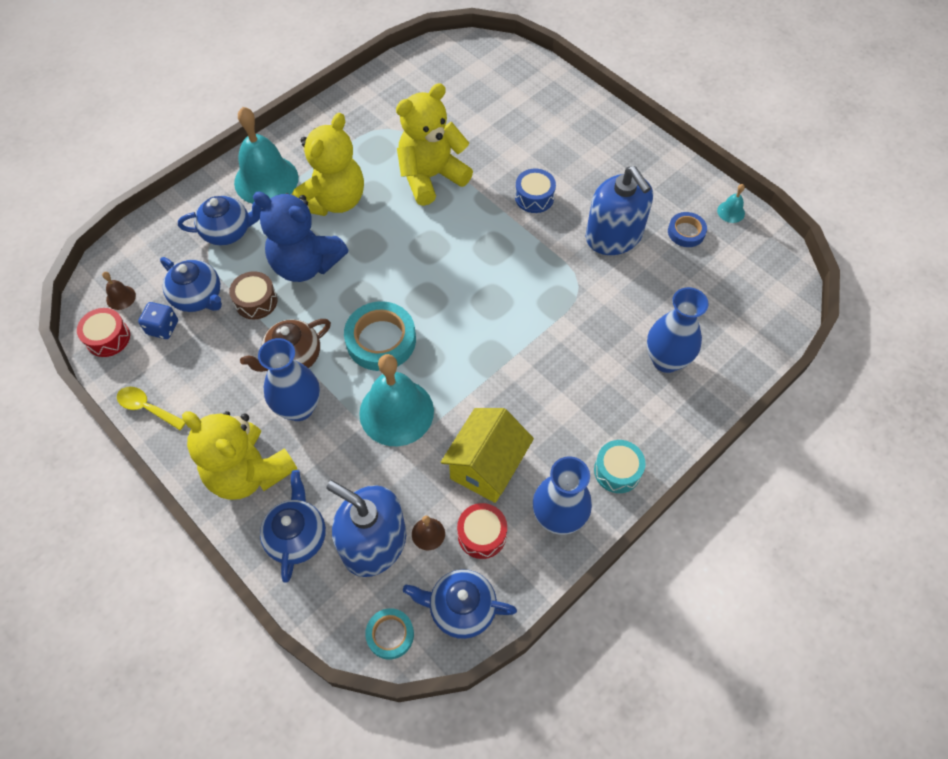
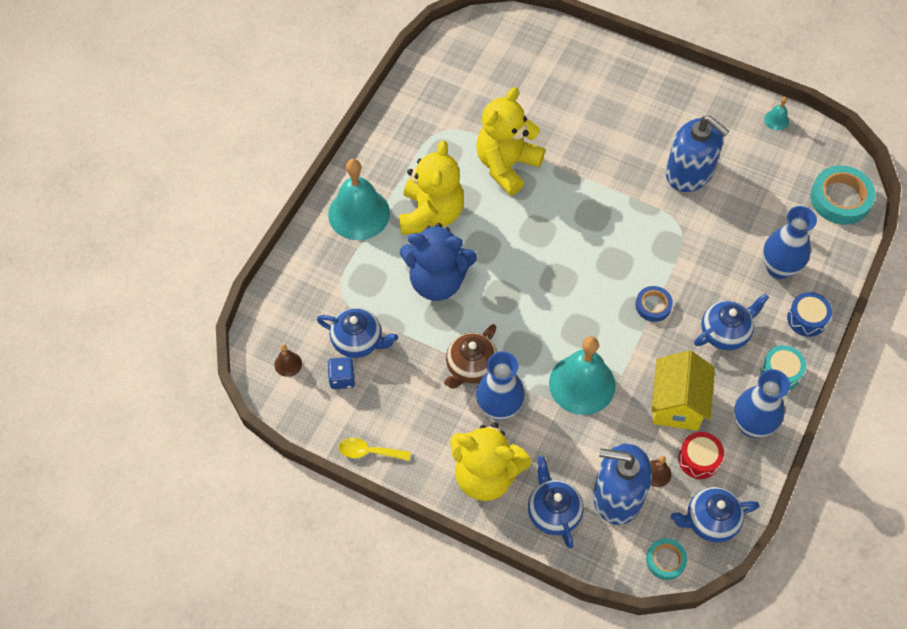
camera: 20 degrees left, 0 degrees up
red drum [77,308,130,357] -> none
blue teapot [178,196,262,246] -> blue teapot moved to [694,294,769,350]
brown drum [229,271,277,320] -> none
turquoise tape [344,301,416,371] -> turquoise tape moved to [810,166,876,225]
blue drum [515,169,556,213] -> blue drum moved to [787,292,832,337]
blue tape [668,212,707,247] -> blue tape moved to [635,286,673,322]

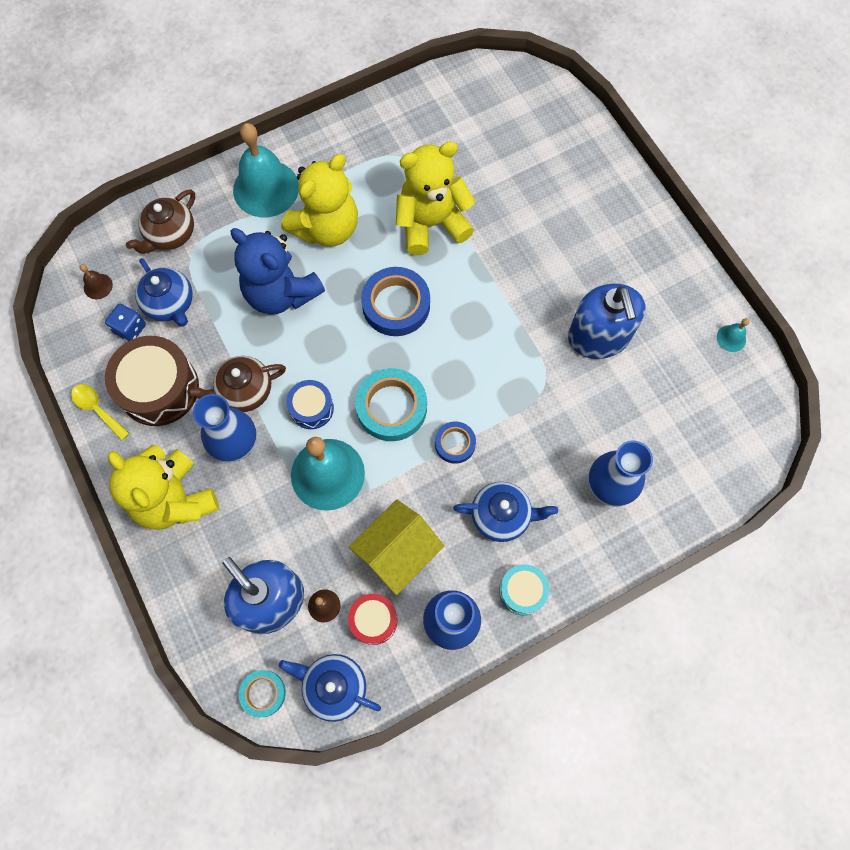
camera: 35 degrees right, 10 degrees up
blue teapot [528,456,584,548] -> none
blue drum [787,292,832,337] -> blue drum moved to [286,380,334,429]
turquoise tape [810,166,876,225] -> turquoise tape moved to [355,368,427,441]
none -> brown drum [105,336,199,426]
none -> brown teapot [126,189,195,254]
none -> blue tape [361,267,430,336]

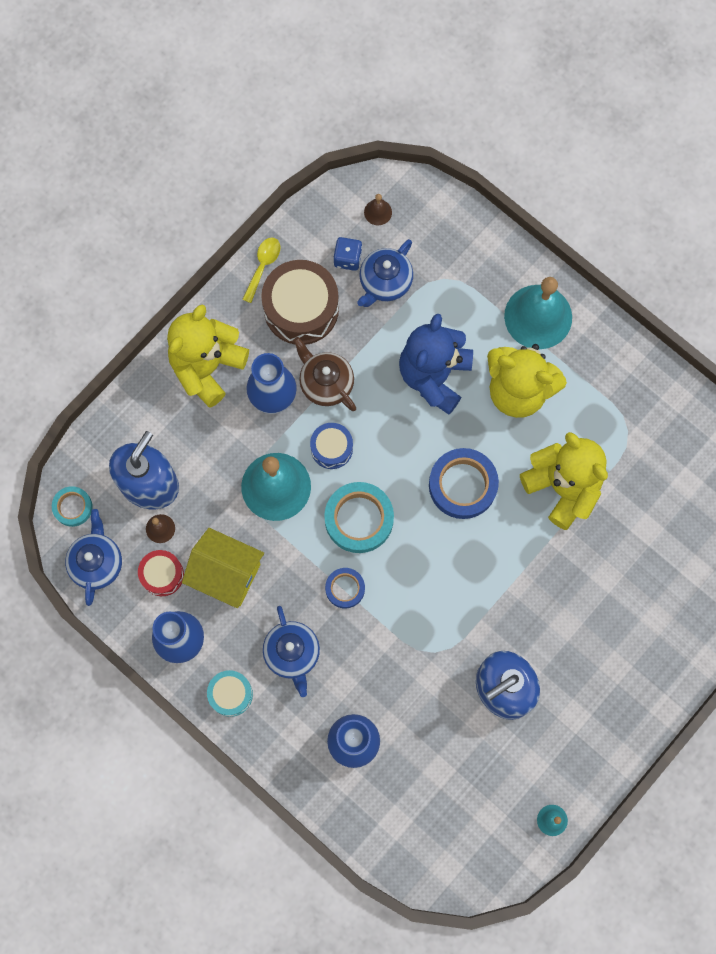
camera: 70 degrees right, 5 degrees up
brown teapot [126,189,195,254] -> none

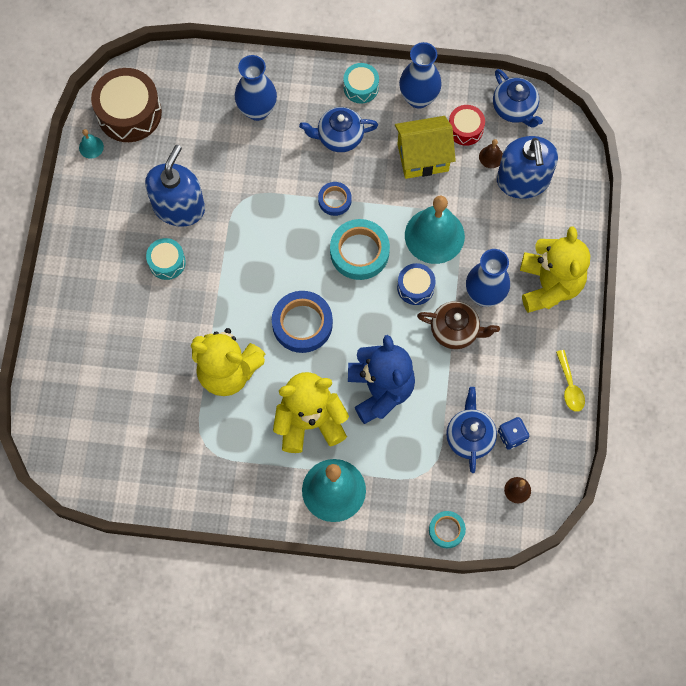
camera: 145 degrees right, 5 degrees down
turquoise tape [52,486,93,527] -> turquoise tape moved to [429,511,466,548]
brown drum [261,260,339,345] -> brown drum moved to [91,68,162,142]
blue teapot [263,606,320,697] -> blue teapot turned 45 degrees counterclockwise [299,107,378,152]
none -> turquoise drum [146,238,186,280]

